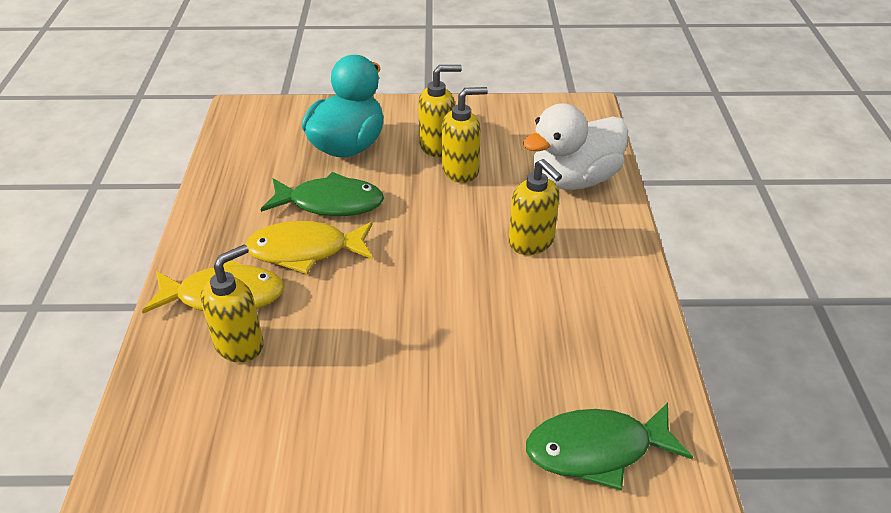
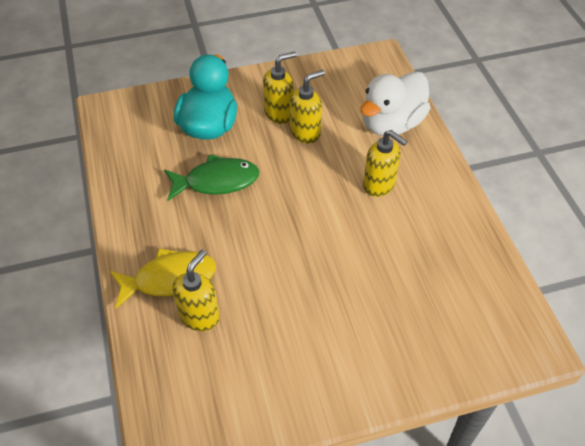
camera: 15 degrees left, 10 degrees up
yellow fish [245,221,373,274] -> none
green fish [526,402,693,490] -> none

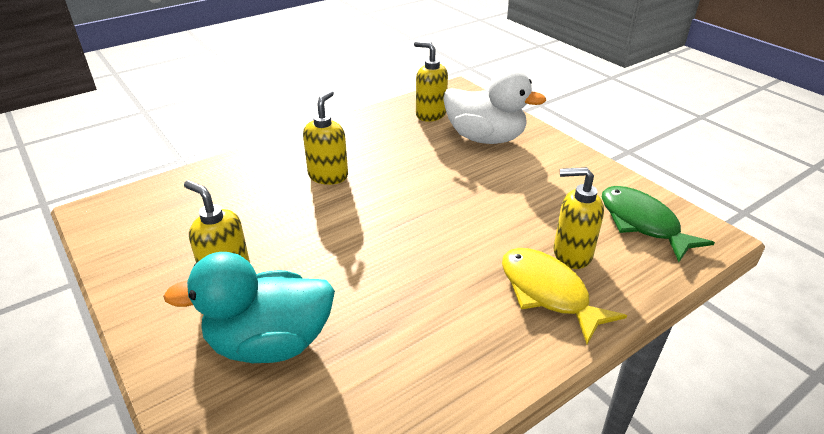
camera: 110 degrees left, 15 degrees down
green fish [164,154,259,201] -> green fish moved to [602,186,715,262]
yellow soap dispenser [290,70,325,144] -> yellow soap dispenser moved to [414,41,448,122]
white duck [360,71,430,136] -> white duck moved to [443,69,546,144]

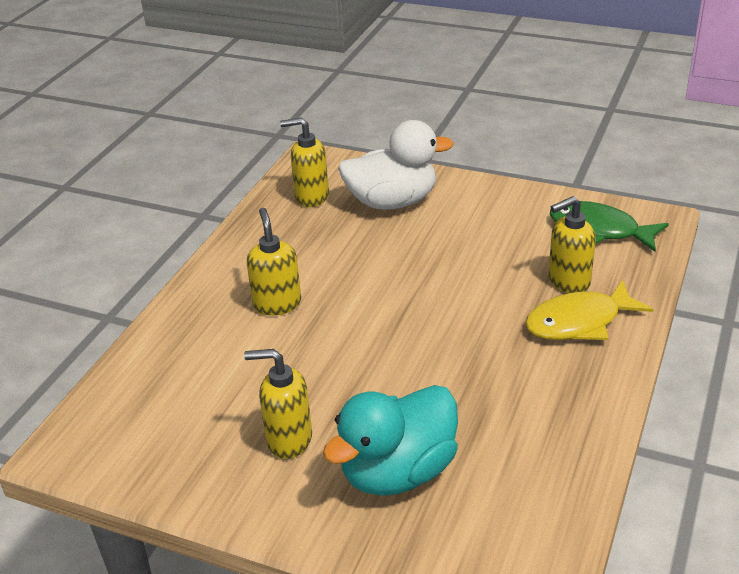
camera: 30 degrees left, 0 degrees up
yellow fish [502,248,627,344] -> yellow fish turned 45 degrees counterclockwise [525,280,654,340]

